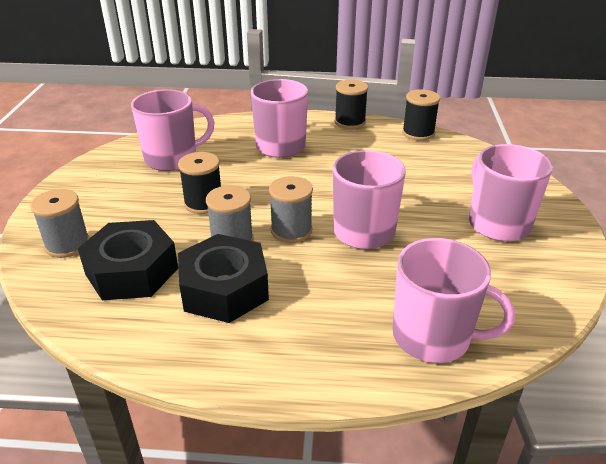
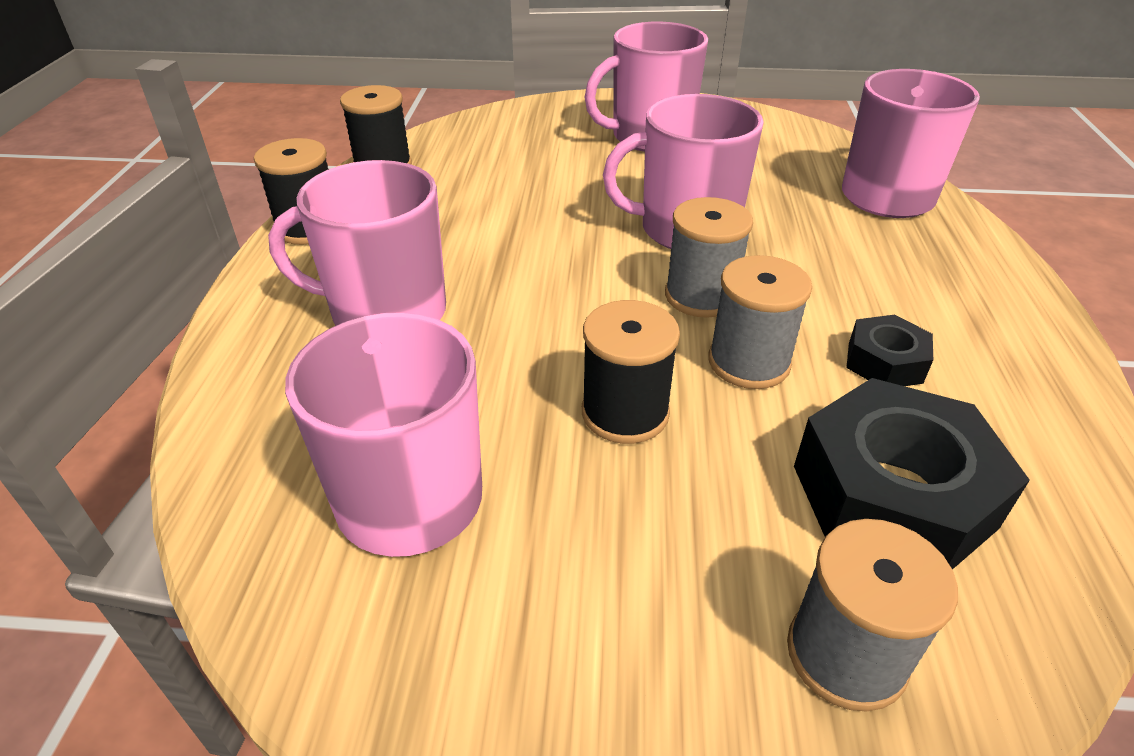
camera: 90 degrees left, 5 degrees up
black nut [178,234,269,323] -> black nut [846,315,933,386], size x0.51

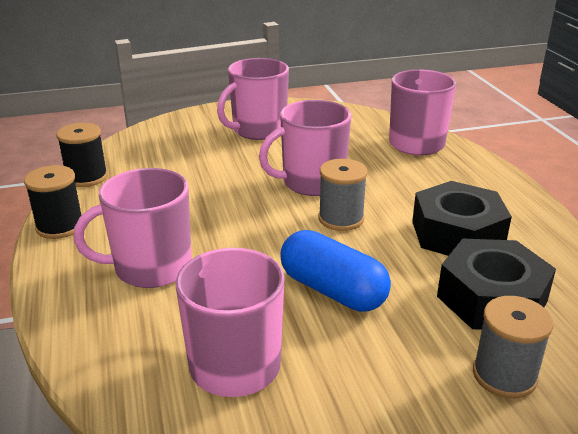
camera: 20 degrees left, 10 degrees down
black spool [582,300,680,444] -> blue capsule [280,230,391,312]
grey spool [708,255,812,389] -> none
black nut [846,315,933,386] -> black nut [412,181,512,256], size x1.97

